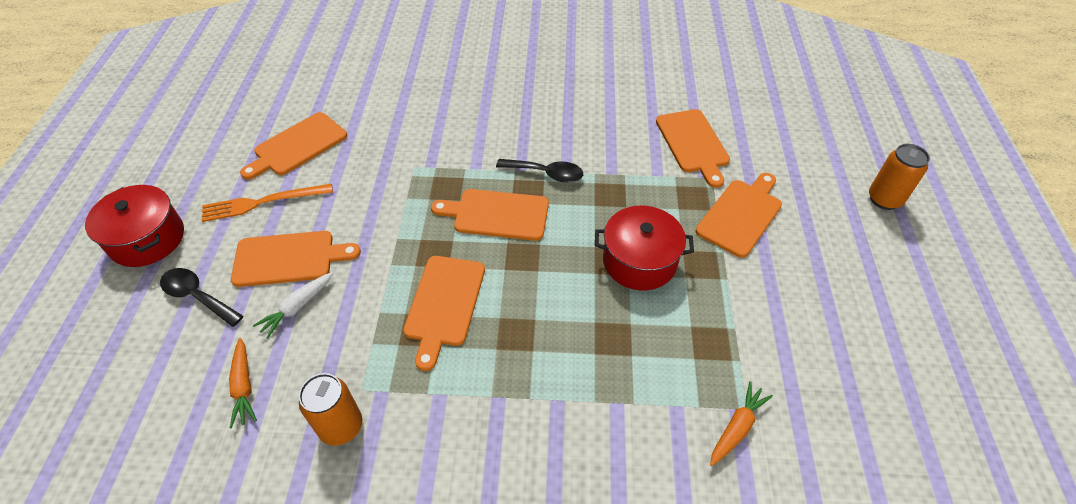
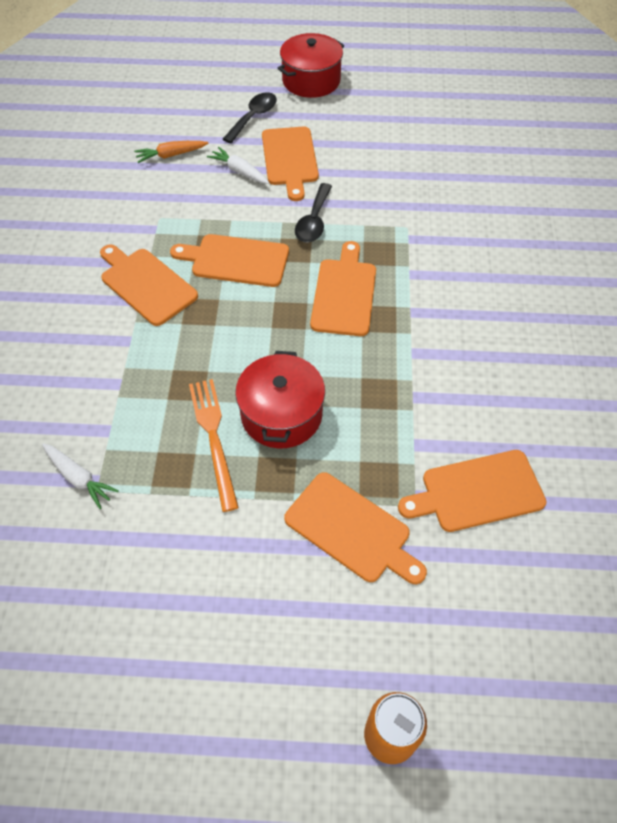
camera: 90 degrees right, 5 degrees up
orange fork [202,184,333,222] -> orange fork moved to [189,379,239,512]
orange cutting board [240,112,347,180] -> orange cutting board moved to [100,245,198,326]
orange can [299,373,362,446] -> none
black spoon [496,159,583,183] -> black spoon moved to [295,183,332,242]
orange carrot [710,382,773,466] -> white carrot [42,443,119,509]

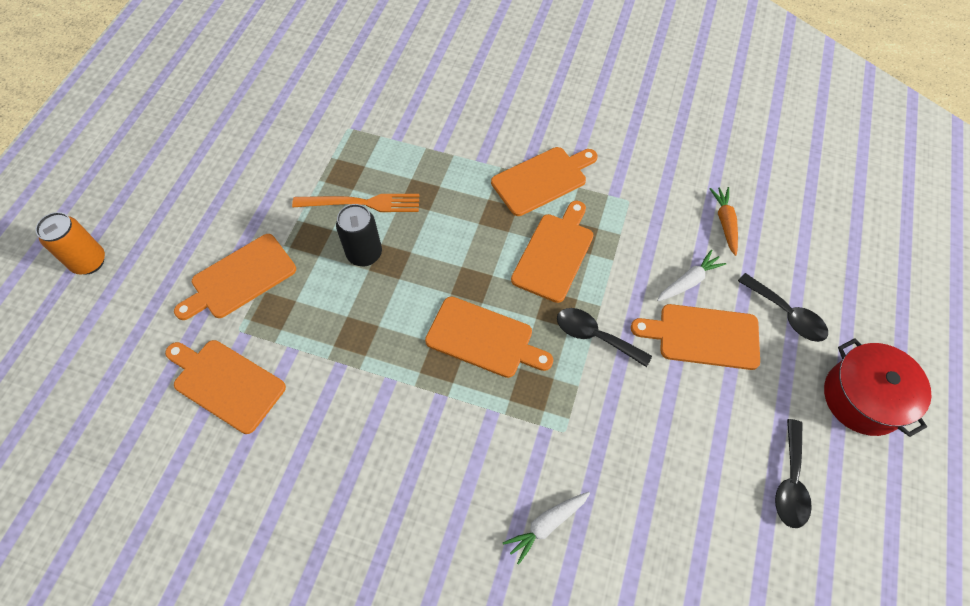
camera: 105 degrees right, 5 degrees up
white carrot [42,443,119,509] -> white carrot moved to [503,492,590,565]
red pot [235,351,325,448] -> black can [336,204,382,267]
orange cutting board [398,450,547,532] -> orange cutting board turned 60 degrees counterclockwise [165,340,286,434]
none -> black spoon [775,419,812,528]

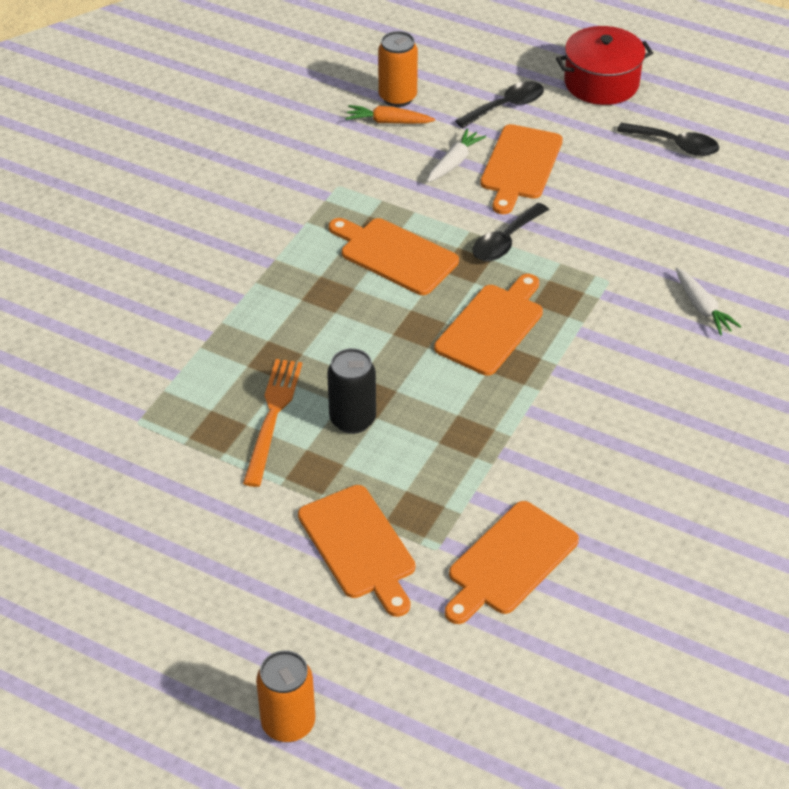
camera: 80 degrees left, 15 degrees down
orange cutting board [491,147,597,216] -> none
white carrot [657,250,727,301] -> white carrot turned 60 degrees clockwise [427,128,486,182]
none -> orange can [378,31,418,107]

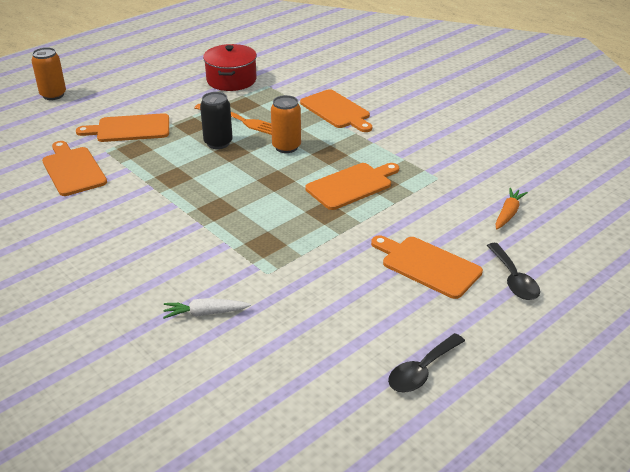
camera: 110 degrees right, 10 degrees down
orange can [378,31,418,107] -> orange can moved to [271,95,301,153]
white carrot [427,128,486,182] -> none
orange cutting board [434,274,543,376] -> orange cutting board moved to [300,89,372,132]
black spoon [472,203,549,261] -> none
red pot [556,26,653,105] -> red pot moved to [203,44,257,91]

